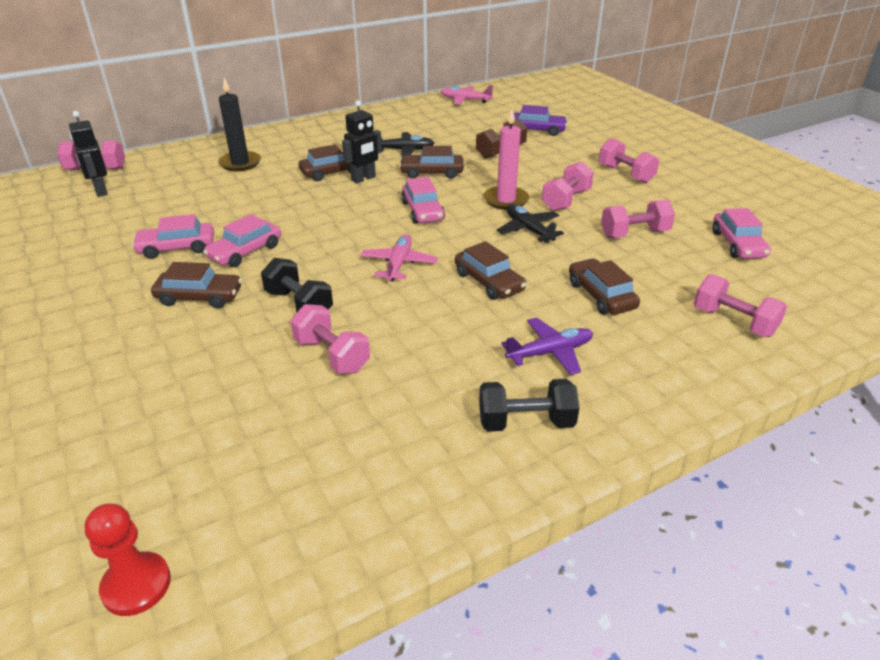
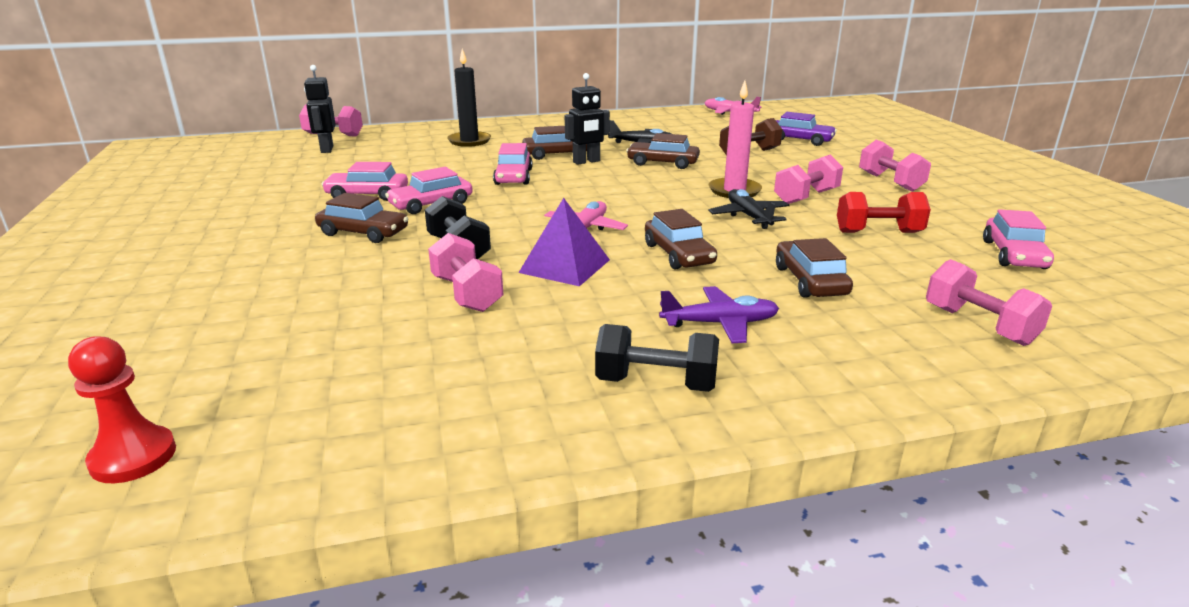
camera: 15 degrees right, 10 degrees down
pink car [401,177,445,224] -> pink car moved to [493,143,533,185]
pink dumbbell [601,199,675,238] -> red dumbbell [837,192,931,233]
none -> purple pyramid [519,198,610,286]

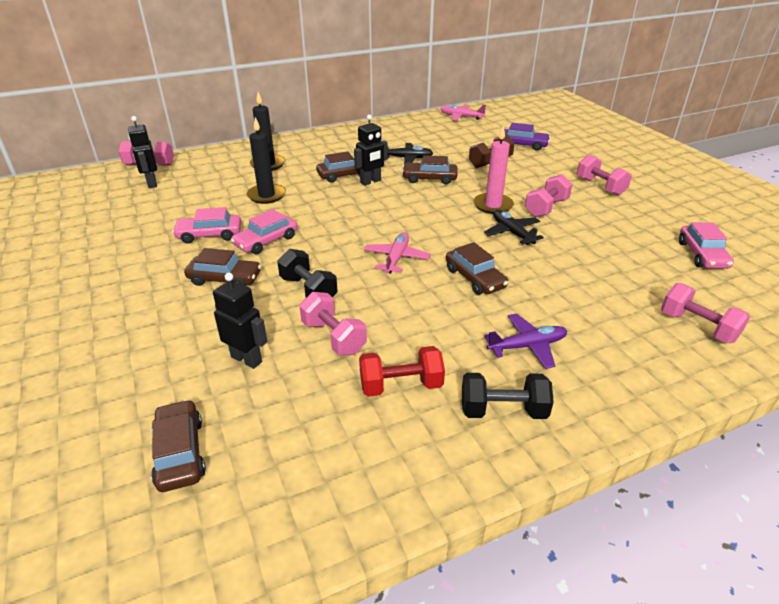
camera: 10 degrees left, 10 degrees up
red pawn [68,336,176,483] -> none
pink car [493,143,533,185] -> none
purple pyramid [519,198,610,286] -> none
brown car [776,238,853,298] -> brown car moved to [151,399,206,492]
red dumbbell [837,192,931,233] -> red dumbbell moved to [359,346,445,397]
none -> black robot [213,273,267,369]
none -> black candle [247,117,286,204]

